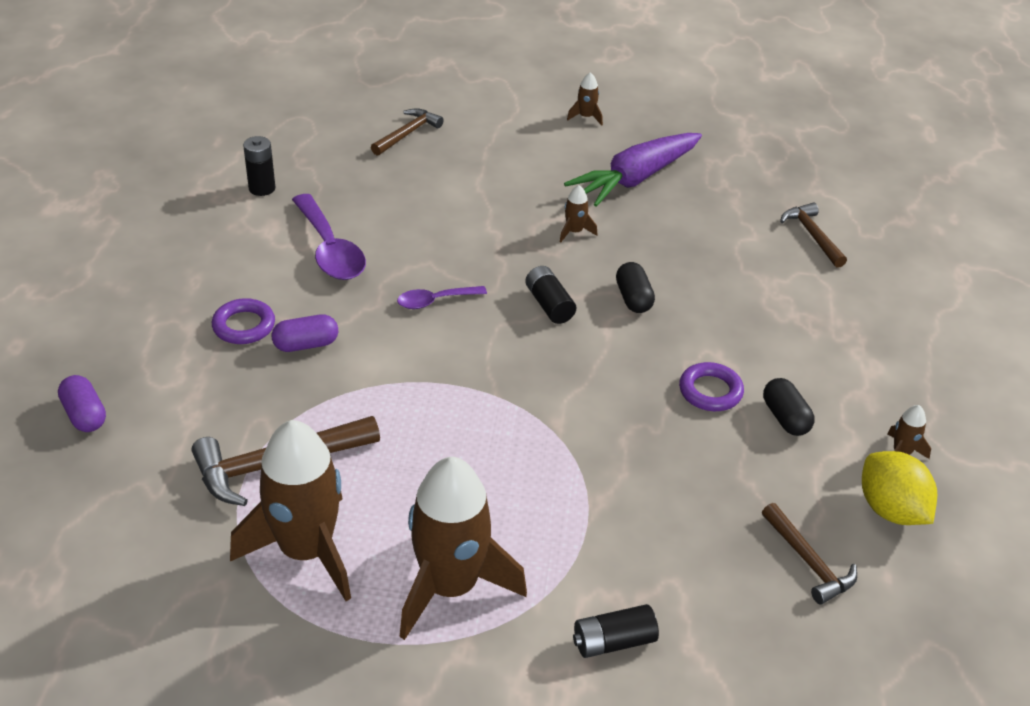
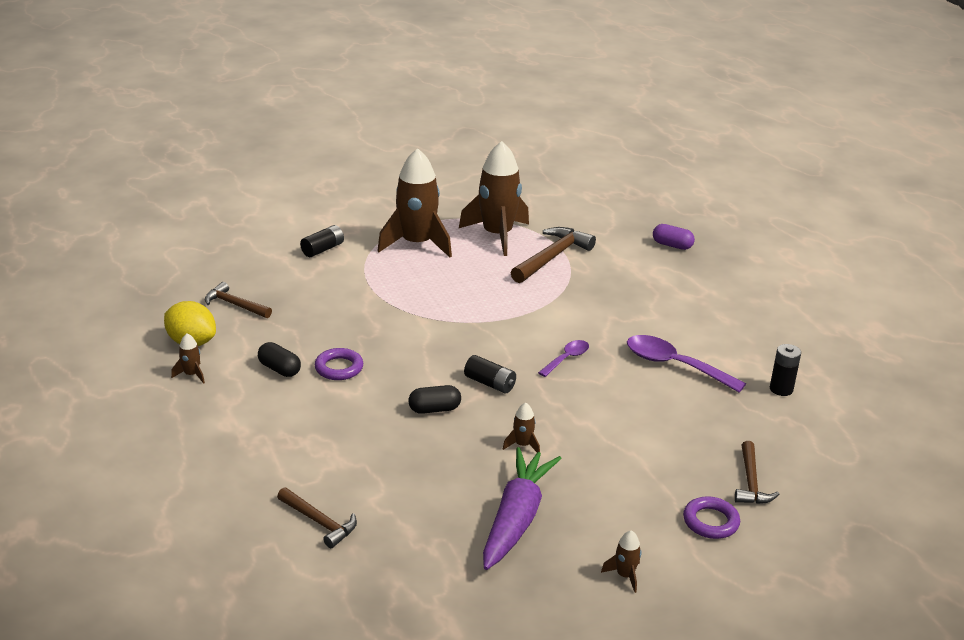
camera: 150 degrees right, 10 degrees down
purple ring [212,298,275,344] -> purple ring moved to [683,496,740,539]
purple capsule [272,314,338,352] -> none
black capsule [616,262,655,313] -> black capsule turned 60 degrees counterclockwise [408,385,461,414]

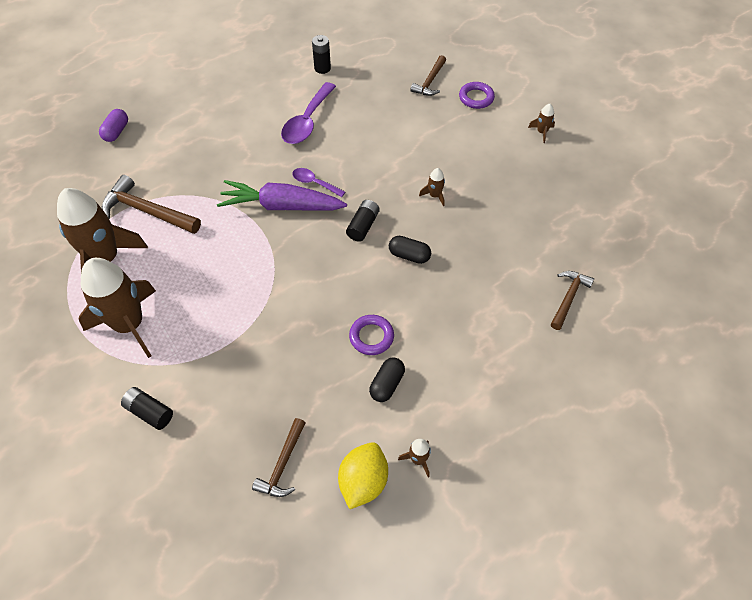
camera: 100 degrees left, 25 degrees up
black capsule [408,385,461,414] -> black capsule turned 45 degrees counterclockwise [389,236,431,264]
purple carrot [483,447,561,570] -> purple carrot moved to [217,180,347,211]
brown hammer [735,441,779,504] -> brown hammer turned 120 degrees clockwise [410,55,446,96]

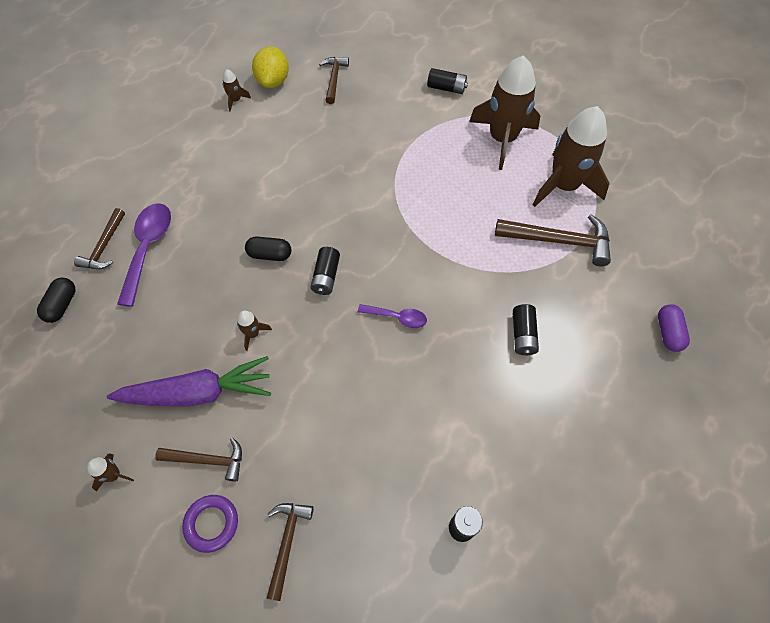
camera: 165 degrees right, 5 degrees up
purple carrot [217,180,347,211] -> purple carrot moved to [107,356,271,406]
purple spoon [281,82,336,144] -> purple spoon moved to [117,203,171,307]
purple ring [349,315,394,355] -> none
black capsule [369,357,405,402] -> black capsule moved to [37,278,75,323]
none -> brown hammer [155,437,242,482]
none -> black battery [513,304,539,356]

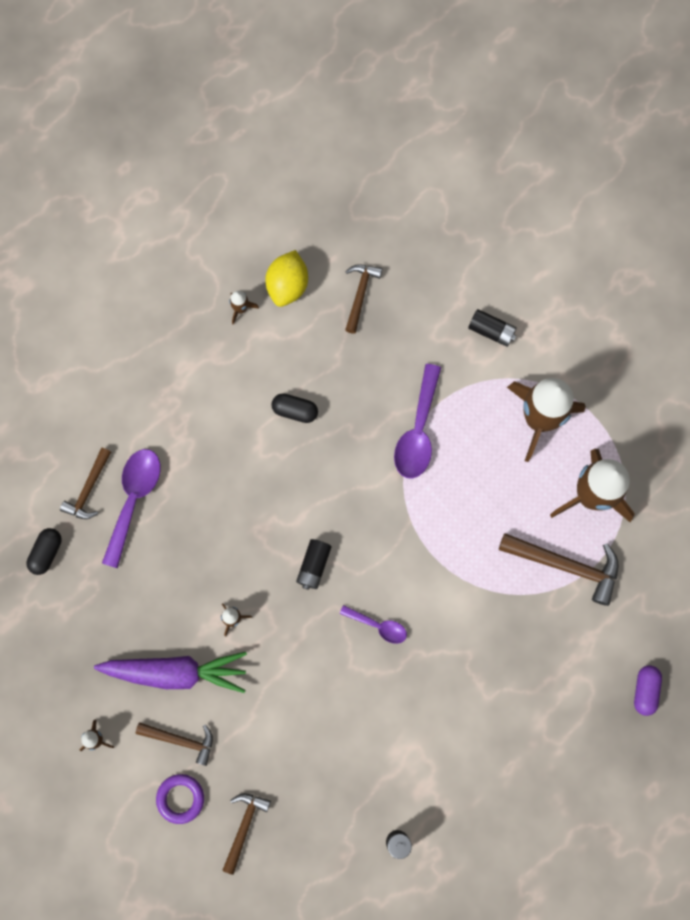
camera: 10 degrees right, 15 degrees up
black capsule [245,236,291,261] -> black capsule moved to [271,393,318,423]
black battery [513,304,539,356] -> none
none -> purple spoon [394,364,441,478]

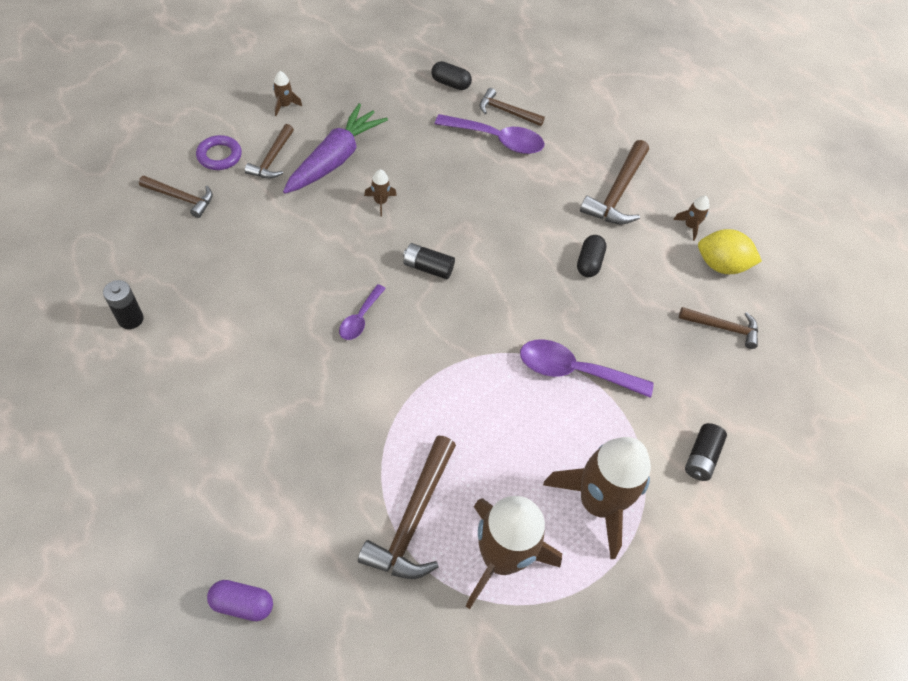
camera: 85 degrees right, 20 degrees down
purple carrot [94,652,247,693] -> purple carrot turned 150 degrees counterclockwise [283,103,388,194]
none -> brown hammer [580,140,649,224]

